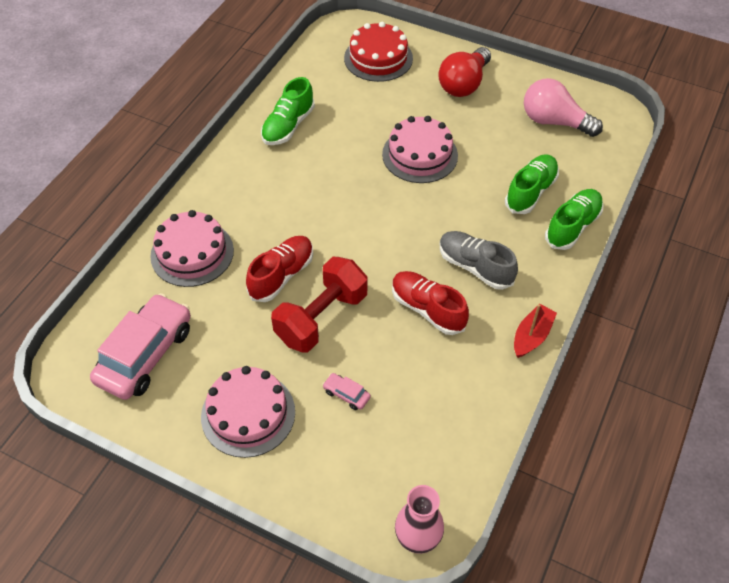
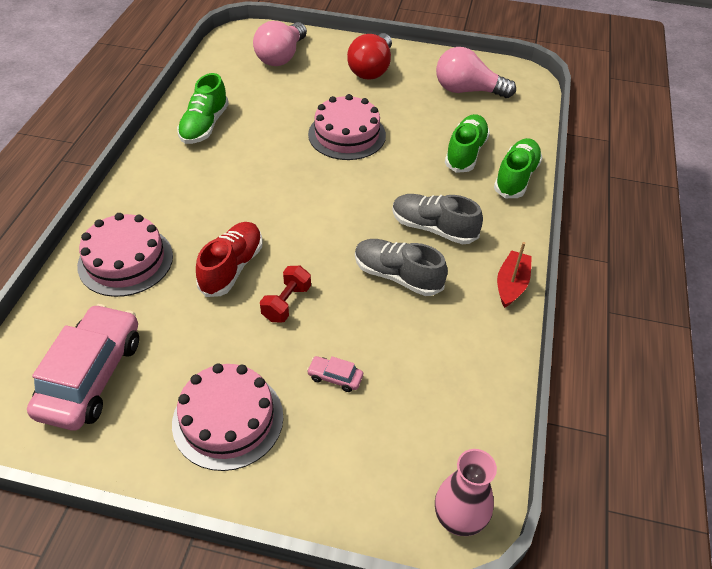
camera: 15 degrees left, 5 degrees down
red dumbbell [271,257,367,352] -> red dumbbell [260,266,311,322], size x0.54
red cake [344,22,413,82] -> pink light bulb [253,21,307,66]
red shoe [392,271,469,335] -> grey shoe [355,239,448,296]

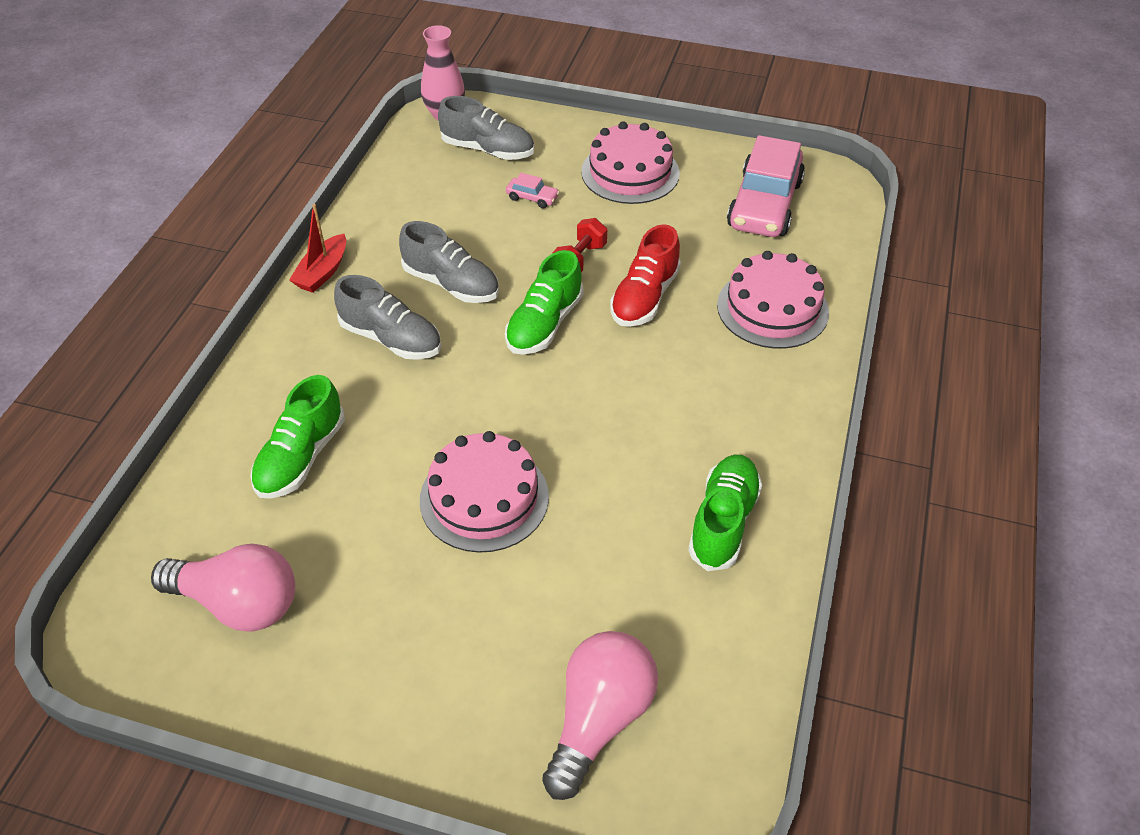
camera: 175 degrees left, 0 degrees up
red light bulb [347,33,392,80] -> none
green shoe [494,138,543,198] -> green shoe moved to [505,250,584,354]
none -> grey shoe [438,96,534,160]

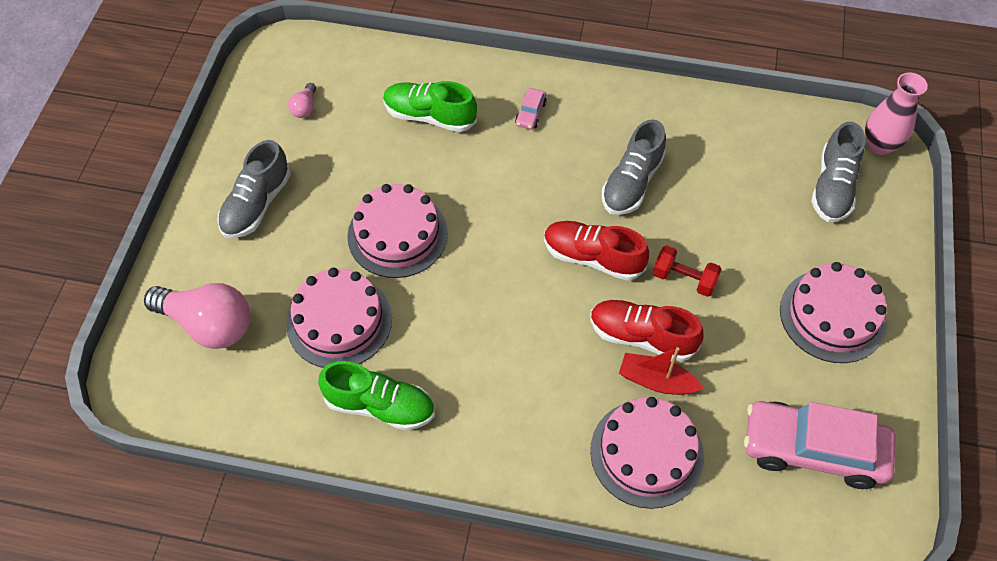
camera: 85 degrees right, 10 degrees up
pink light bulb [151,543,295,631] -> pink light bulb [288,83,316,118], size x0.45
red boat [289,204,346,293] -> red boat moved to [619,347,703,395]
grey shoe [334,275,441,360] -> grey shoe moved to [217,140,291,239]
green shoe [505,250,584,354] -> red shoe [544,221,649,281]
pink car [506,173,559,209] -> pink car moved to [515,88,547,129]
none -> pink cake [286,268,392,368]

